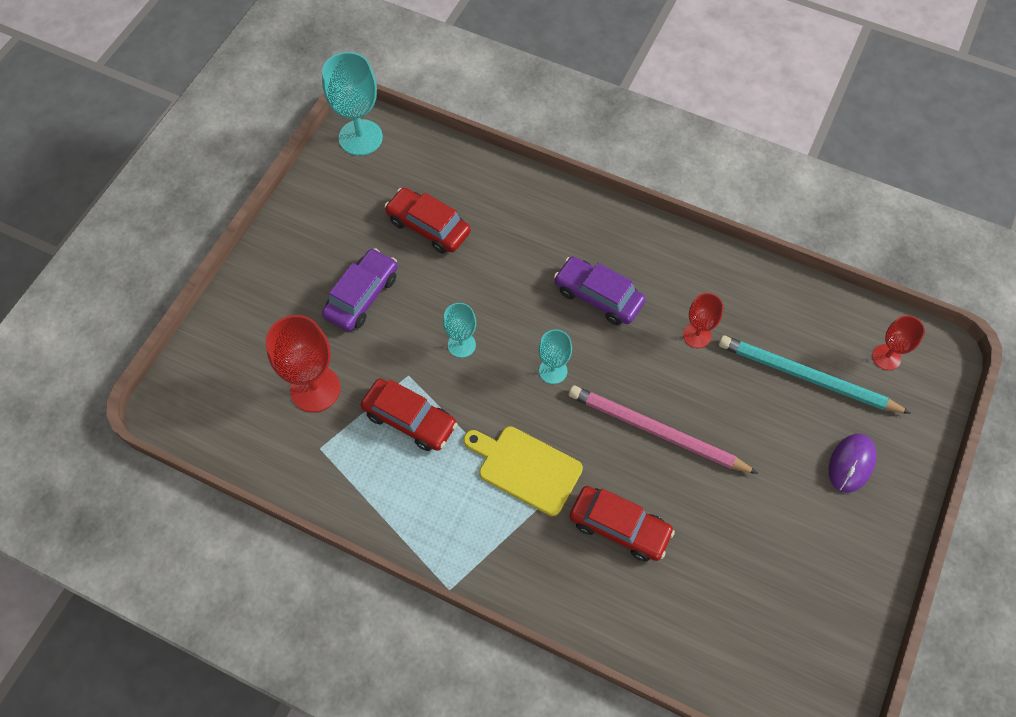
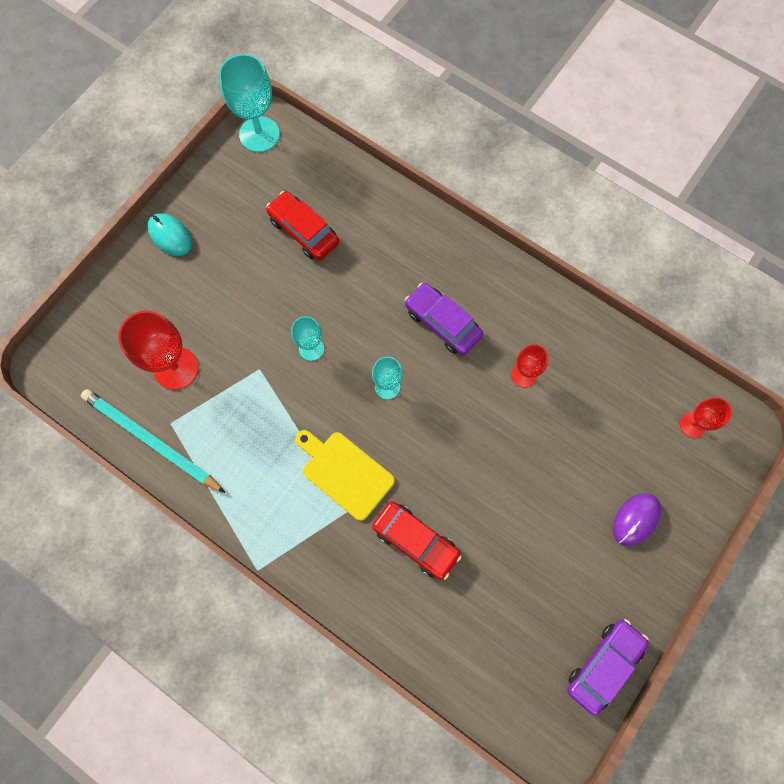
camera: 10 degrees right, 10 degrees up
purple car [322,248,398,331] -> purple car moved to [567,619,649,715]
red car [361,378,457,451] -> none
pink pencil [569,385,758,474] -> none
turquoise pencil [719,335,911,414] -> turquoise pencil moved to [81,389,225,493]
none -> turquoise mouse [147,213,192,256]

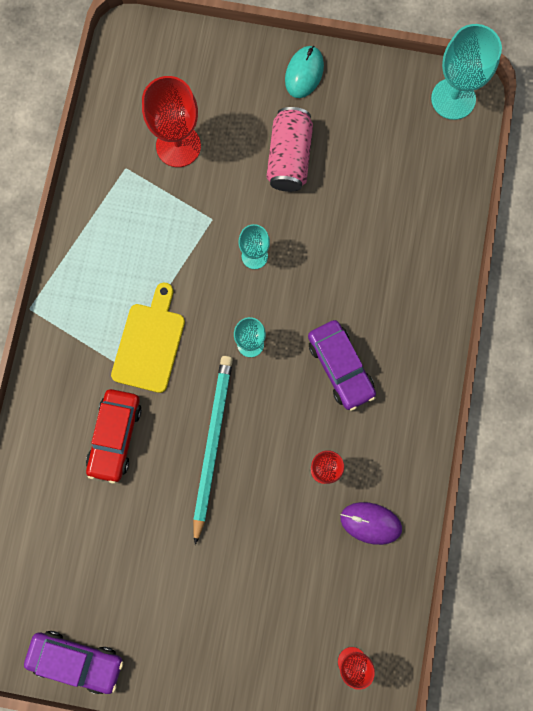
camera: 65 degrees right, 5 degrees up
turquoise pencil [81,389,225,493] -> turquoise pencil moved to [193,356,233,545]
red car [266,191,339,260] -> none
purple car [405,283,483,355] -> purple car turned 135 degrees clockwise [308,320,376,411]
purple mouse [613,493,661,546] -> purple mouse moved to [340,502,402,545]
none -> pink can [267,107,313,192]

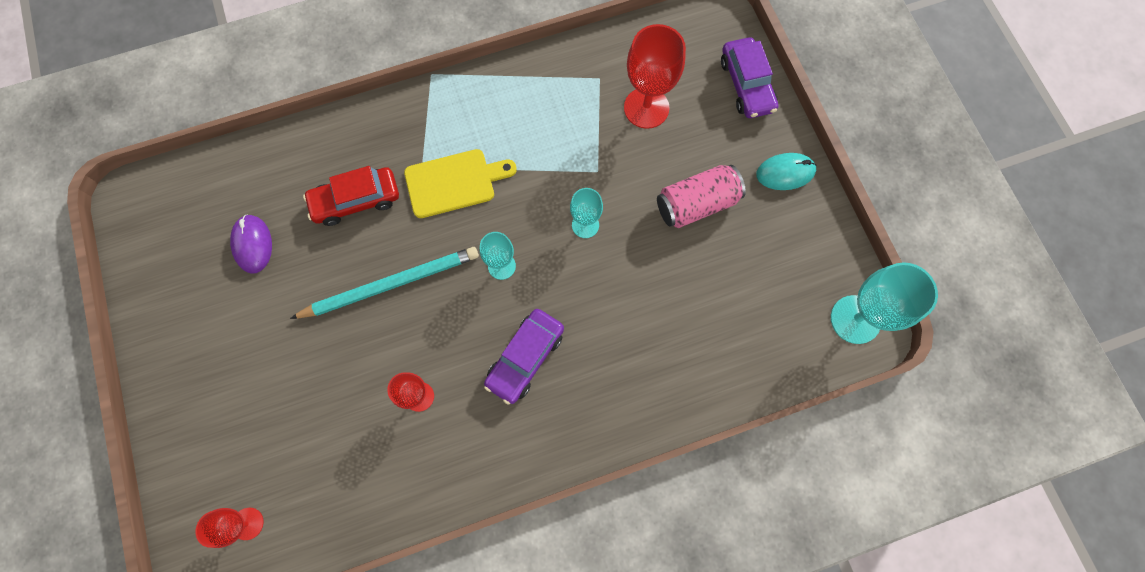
camera: 60 degrees right, 5 degrees down
purple car [24,631,123,694] -> purple car moved to [721,37,778,118]
purple mouse [340,502,402,545] -> purple mouse moved to [230,215,272,274]

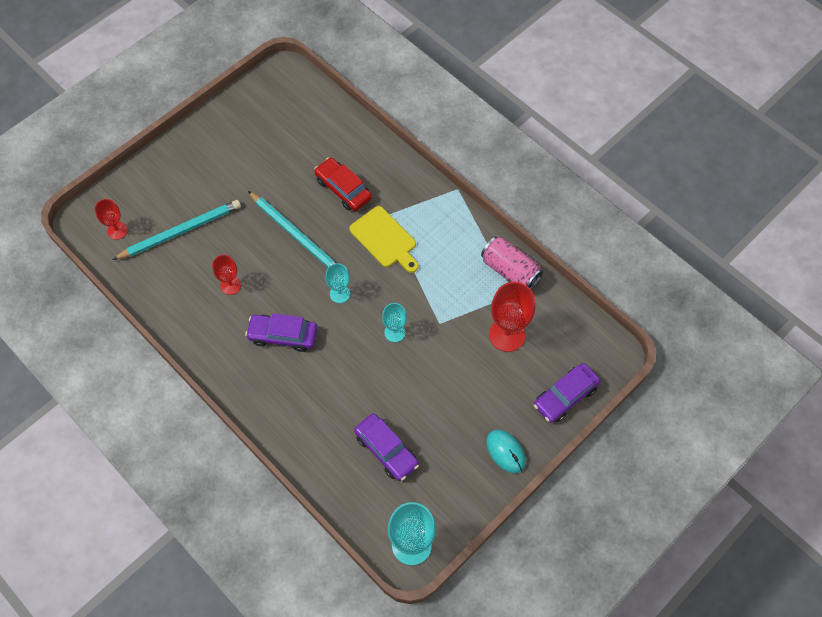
camera: 65 degrees right, 10 degrees down
purple mouse [230,215,272,274] -> none
pink can [657,165,746,228] -> pink can moved to [481,237,543,289]
none -> turquoise pencil [112,200,241,260]
none -> purple car [354,413,419,481]

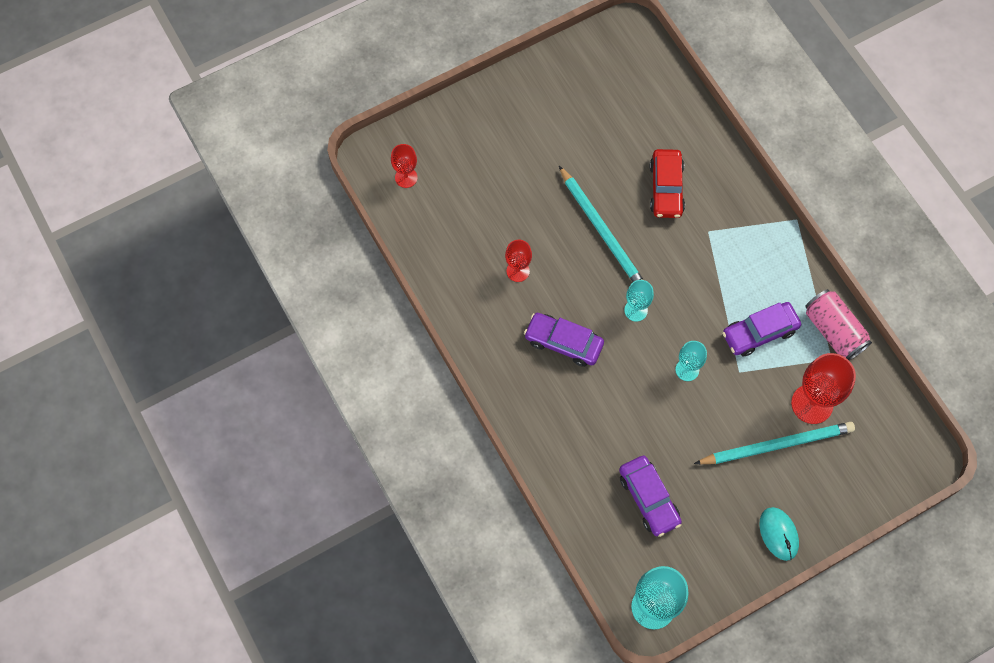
camera: 15 degrees right, 5 degrees up
turquoise pencil [112,200,241,260] -> turquoise pencil moved to [694,422,855,464]
red car [314,157,372,211] -> red car turned 150 degrees counterclockwise [650,149,685,218]
yellow cutting board [349,206,419,273] -> none
purple car [534,363,601,423] -> purple car moved to [722,302,801,357]

